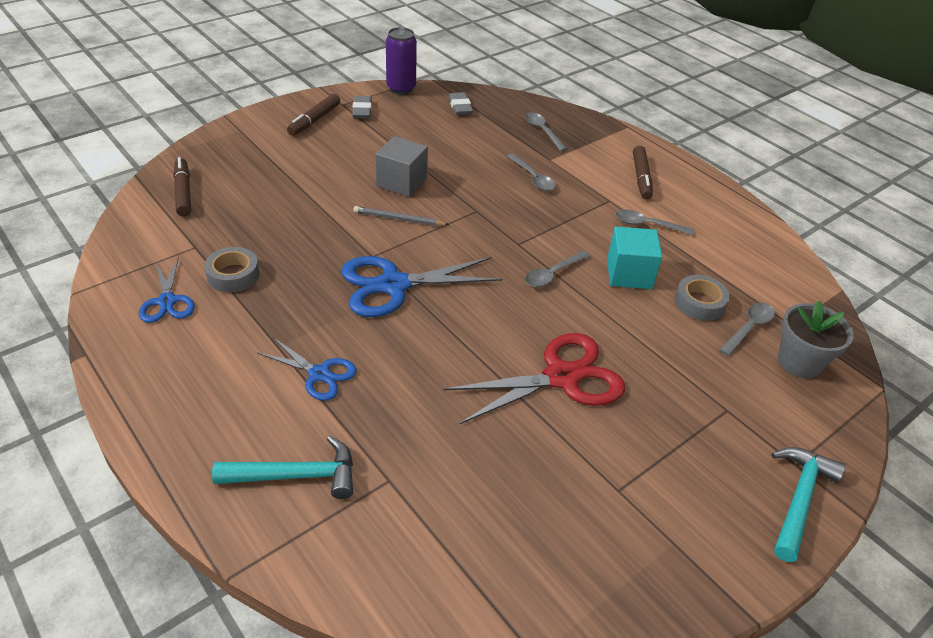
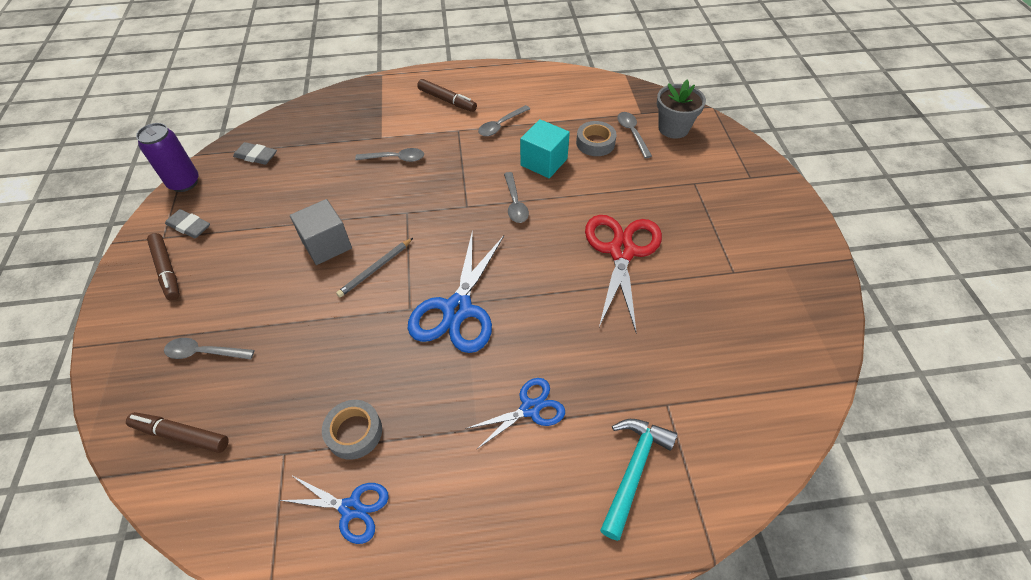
camera: 55 degrees left, 10 degrees up
grey spoon [525,112,567,151] -> grey spoon moved to [164,338,254,360]
turquoise hammer [772,447,846,562] -> none

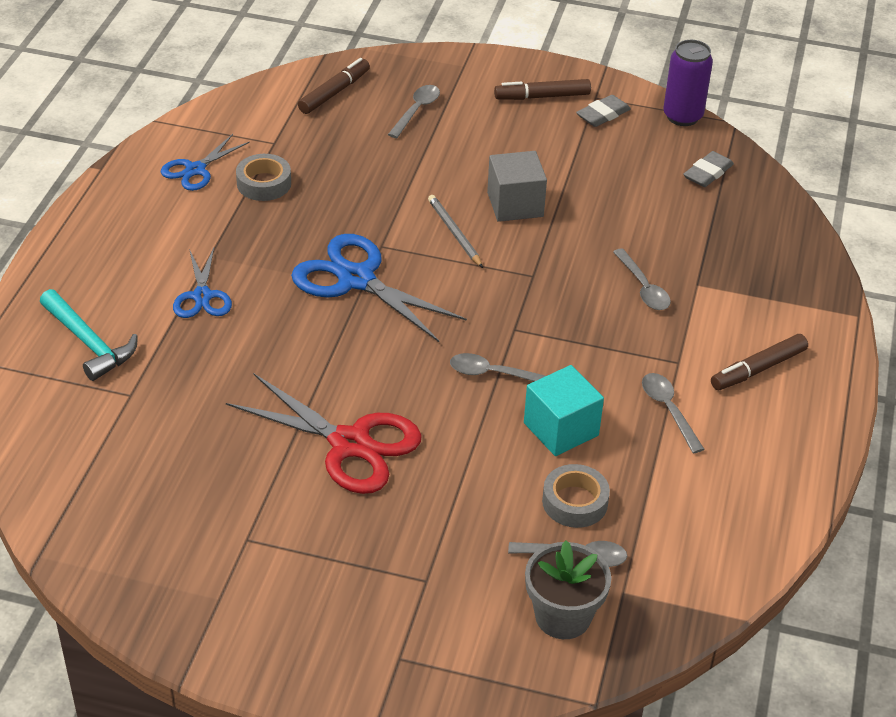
camera: 110 degrees right, 10 degrees down
grey spoon [355,148,424,162] -> grey spoon turned 45 degrees counterclockwise [613,248,671,310]

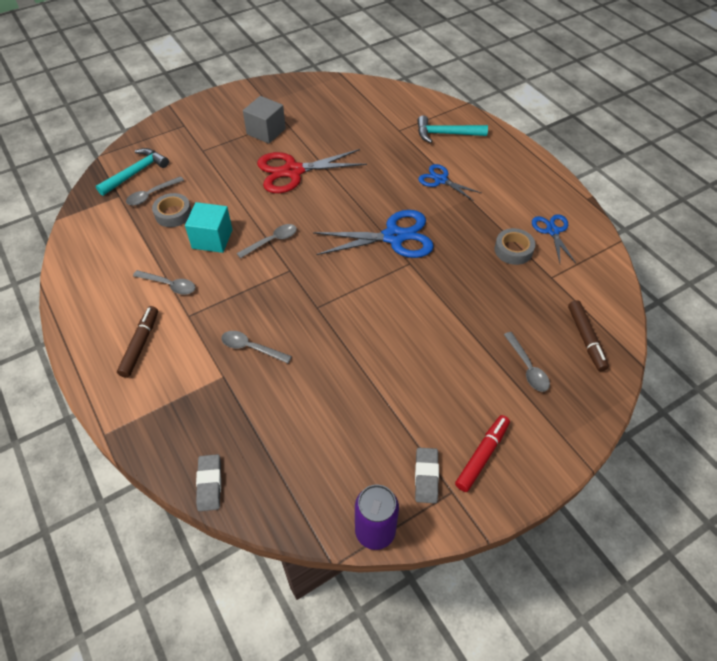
camera: 135 degrees right, 10 degrees up
grey pencil [428,195,483,268] -> none
grey cube [487,151,547,222] -> grey cube moved to [243,96,286,144]
brown marker [494,79,591,100] -> red marker [455,415,510,492]
grey flower pot [525,540,611,639] -> turquoise hammer [96,148,169,196]
grey eraser [683,151,734,187] -> grey eraser moved to [196,454,221,511]

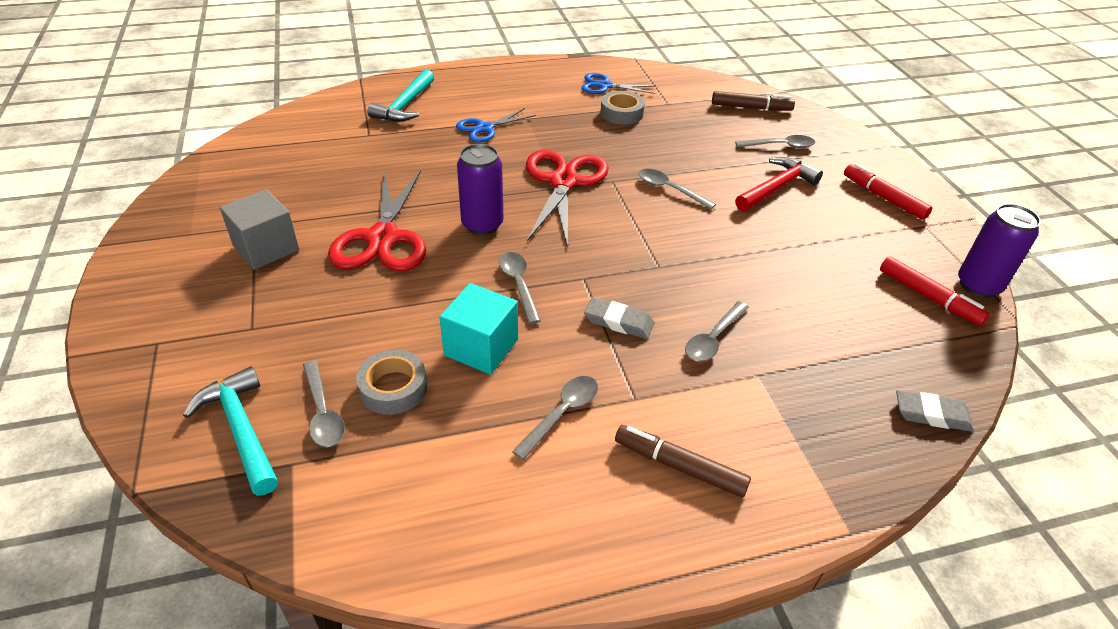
camera: 75 degrees left, 10 degrees down
blue scissors [313,210,434,258] -> red scissors [526,150,609,248]
grey eraser [415,448,439,503] -> grey eraser moved to [584,297,654,339]
none -> purple can [457,144,503,235]
none -> grey spoon [639,169,716,209]
none -> red hammer [735,157,823,212]
none -> red marker [880,256,990,326]

